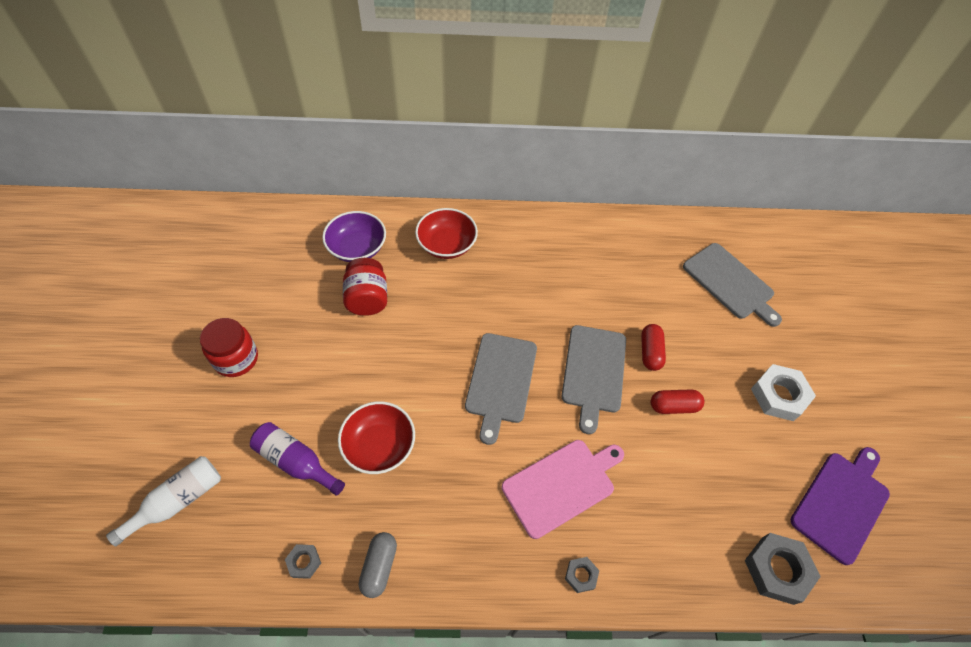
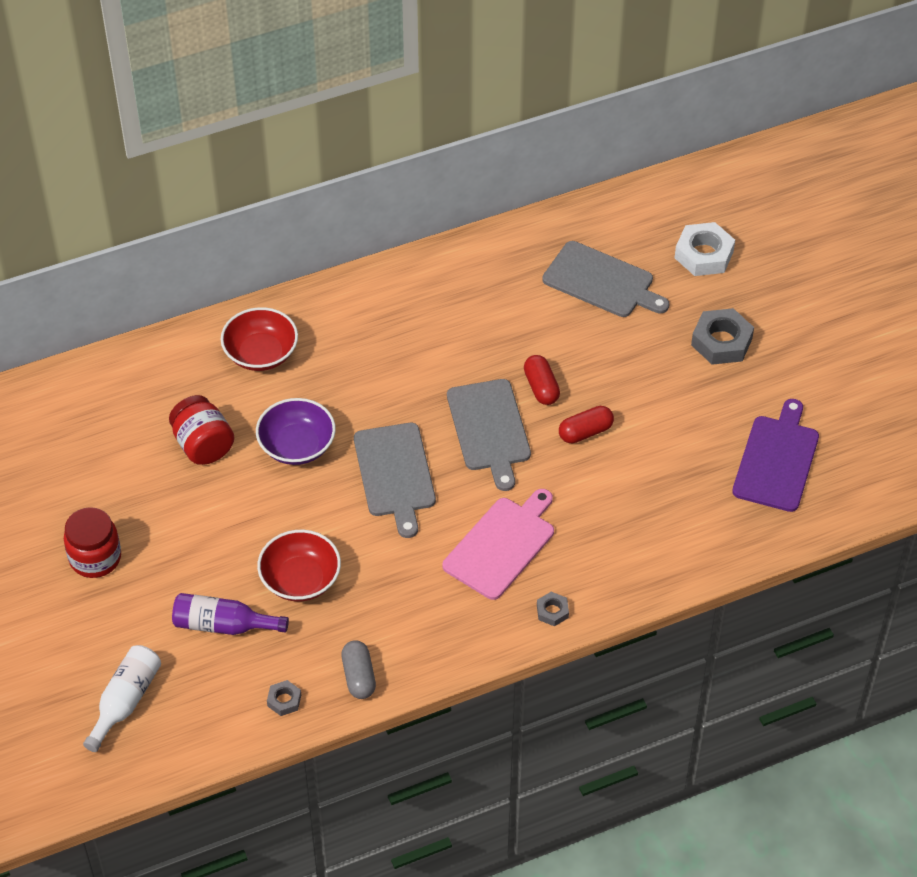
camera: 20 degrees left, 5 degrees down
purple bowl [322,211,386,262] -> purple bowl moved to [256,398,336,465]
grey nut [745,533,821,605] -> grey nut moved to [691,308,754,365]
white nut [751,364,816,421] -> white nut moved to [675,222,735,276]

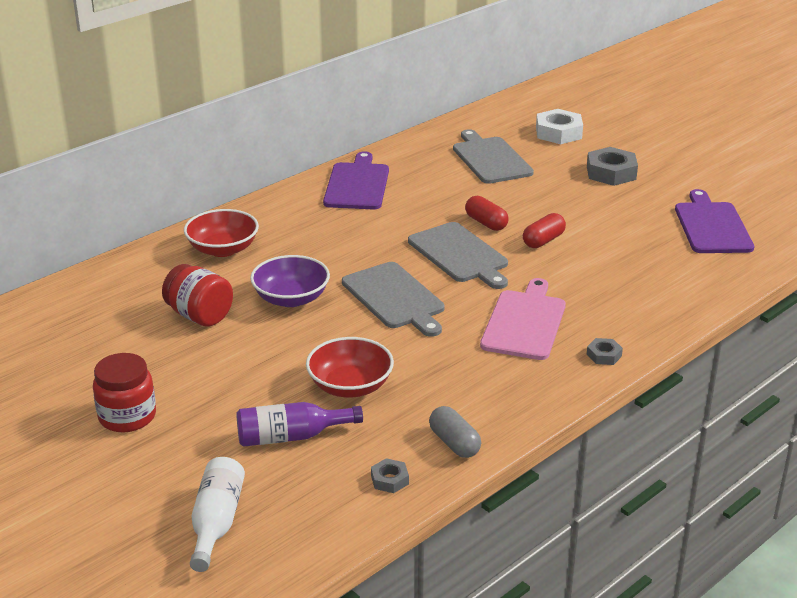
camera: 20 degrees left, 20 degrees down
grey cutting board [542,241,669,317] -> grey cutting board turned 120 degrees counterclockwise [453,129,534,184]
none -> purple cutting board [323,151,389,209]

